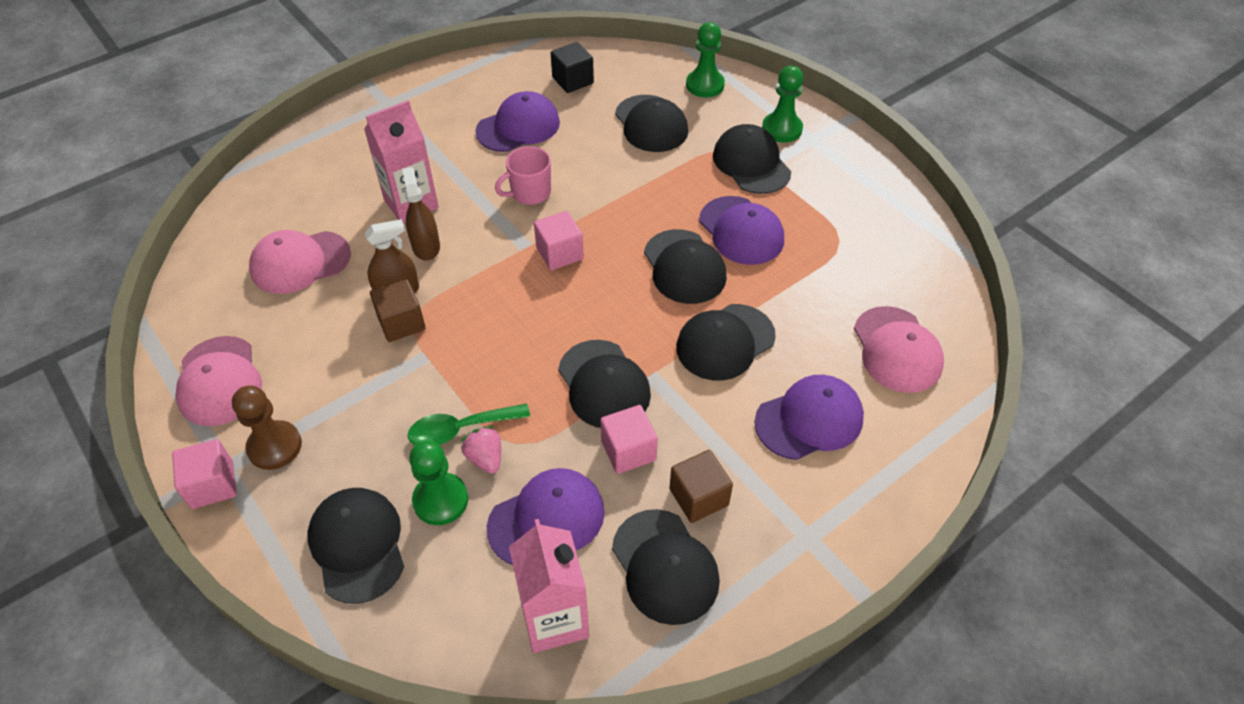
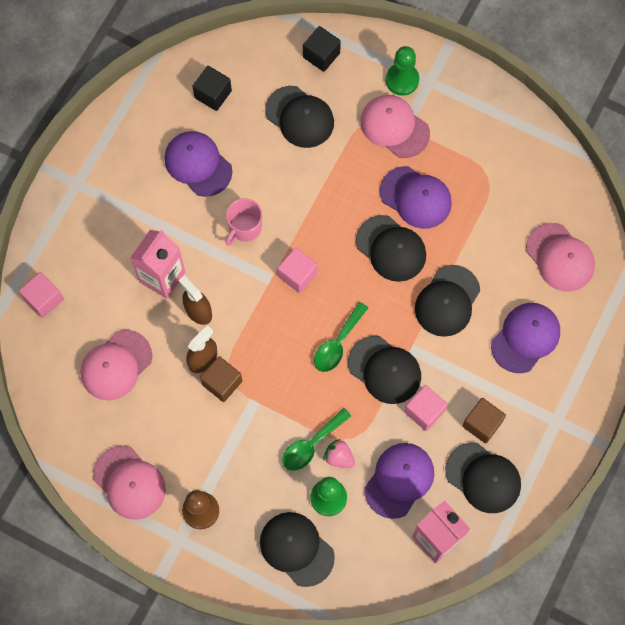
camera: 25 degrees left, 20 degrees up
pink cube [172,439,237,509] -> pink cube moved to [19,272,64,318]
purple cap [475,91,560,152] -> purple cap turned 75 degrees counterclockwise [164,131,232,197]
green pawn [686,22,725,97] -> black cube [303,26,341,72]
black cap [713,124,791,194] -> pink cap [360,95,430,158]
none -> green spoon [314,302,368,372]

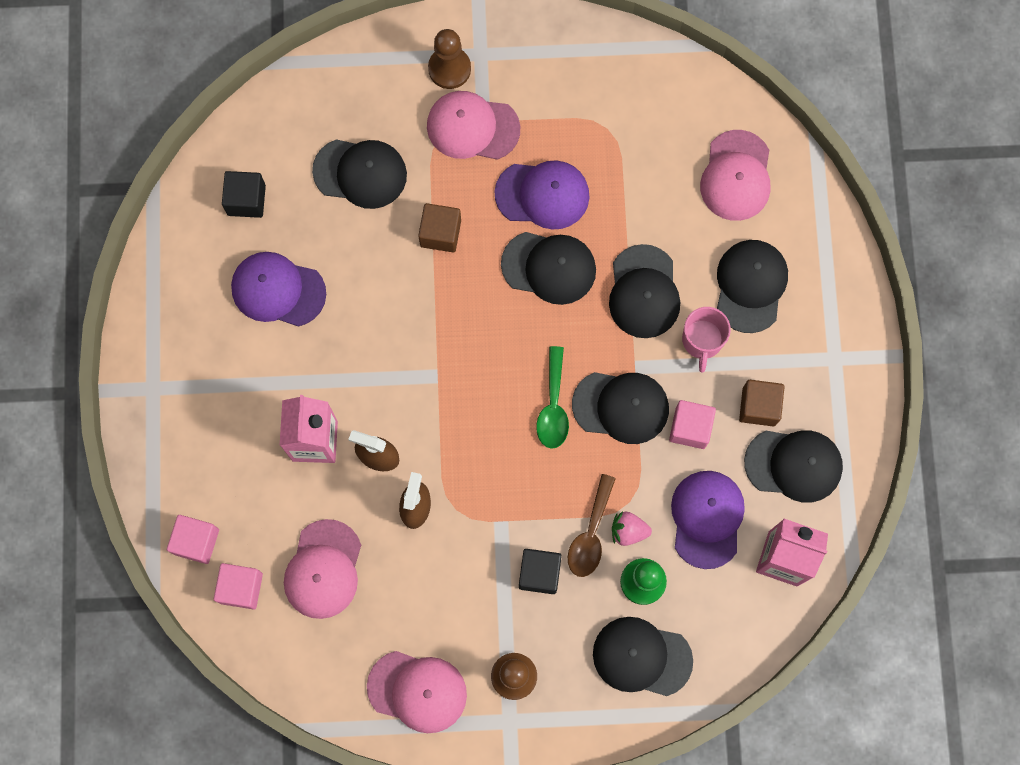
camera: 30 degrees left, 5 degrees up
brown cube [200,356,242,402] -> brown cube moved to [418,203,461,252]
pink mug [226,198,262,246] -> pink mug moved to [682,307,731,373]
pink cube [278,247,318,293] -> pink cube moved to [214,563,263,610]
green spoon [282,408,351,471] -> brown spoon [568,474,616,577]
black cube [303,26,341,72] -> black cube moved to [519,549,562,594]
green pawn [386,46,419,96] -> brown pawn [428,29,471,89]
purple cap [491,303,560,373] -> black cap [717,240,788,333]
pink cap [526,223,595,291] -> pink cap turned 75 degrees clockwise [700,130,770,221]

